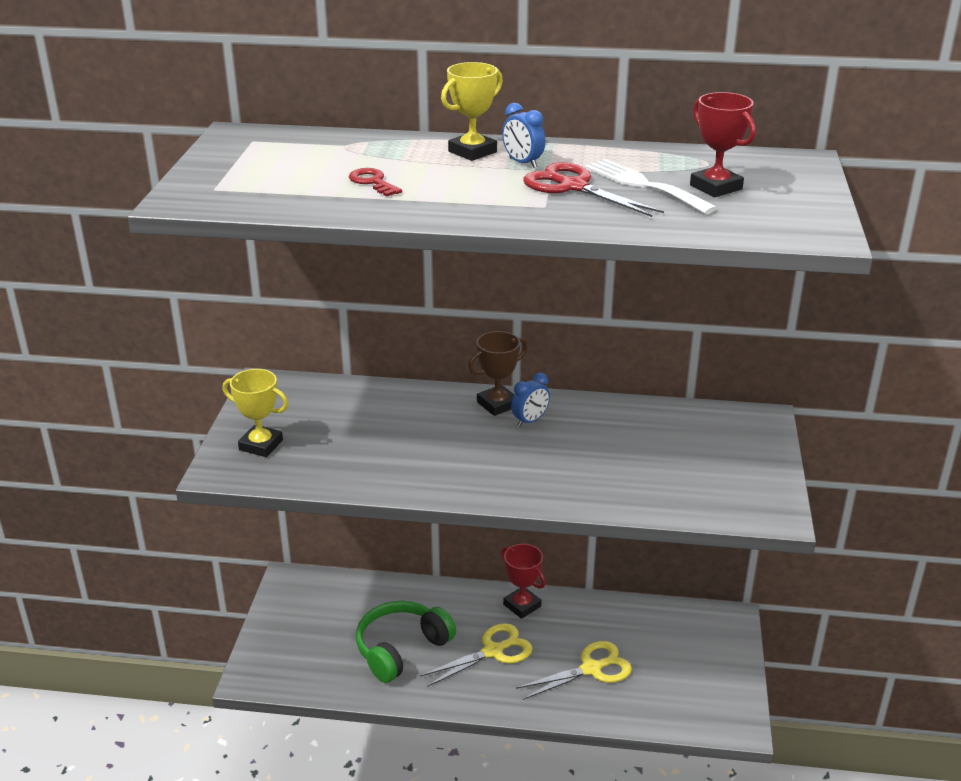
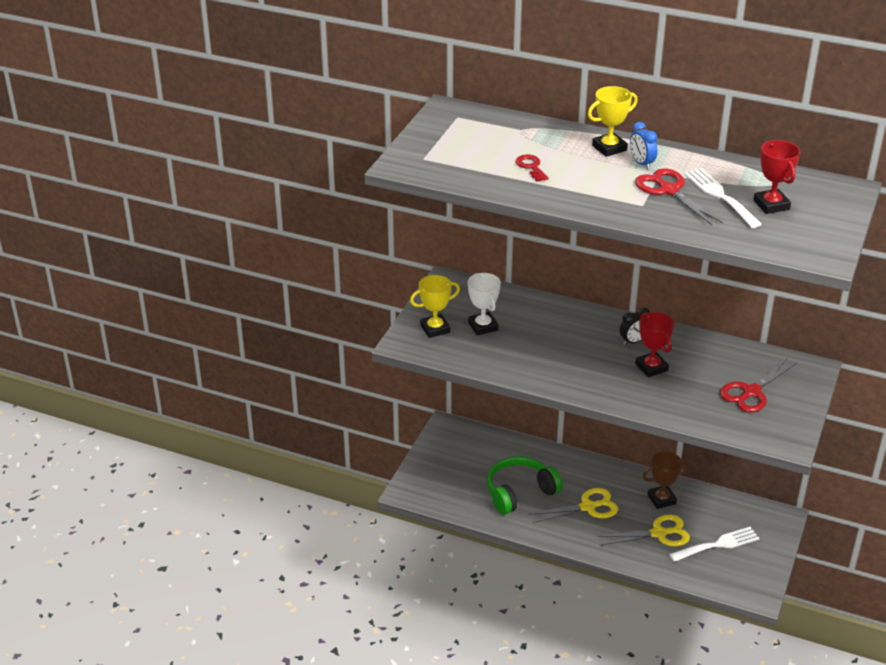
camera: 15 degrees right, 5 degrees up
yellow trophy [223,369,288,457] -> yellow trophy turned 60 degrees counterclockwise [410,275,460,338]
brown trophy [468,331,528,416] -> brown trophy moved to [643,451,689,509]
red trophy [501,544,546,619] -> red trophy moved to [635,312,674,377]
blue clock [511,373,550,427] -> black clock [620,308,650,345]
none -> white trophy [468,273,501,336]
none -> white fork [669,527,760,562]
none -> red scissors [720,359,797,412]

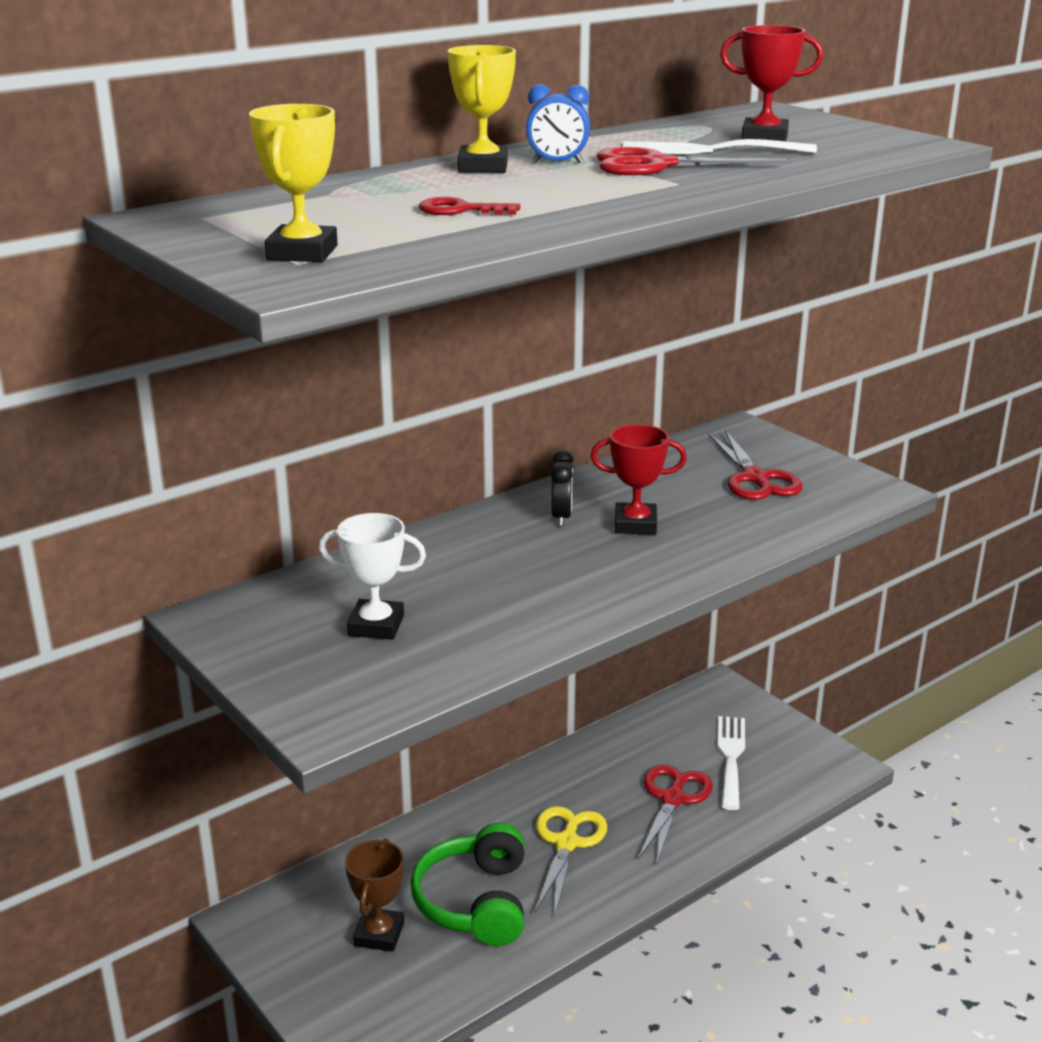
camera: 60 degrees left, 10 degrees down
yellow trophy [410,275,460,338] -> yellow trophy moved to [249,104,338,262]
yellow scissors [597,515,690,546] -> red scissors [638,764,713,865]
brown trophy [643,451,689,509] -> brown trophy moved to [345,838,404,952]

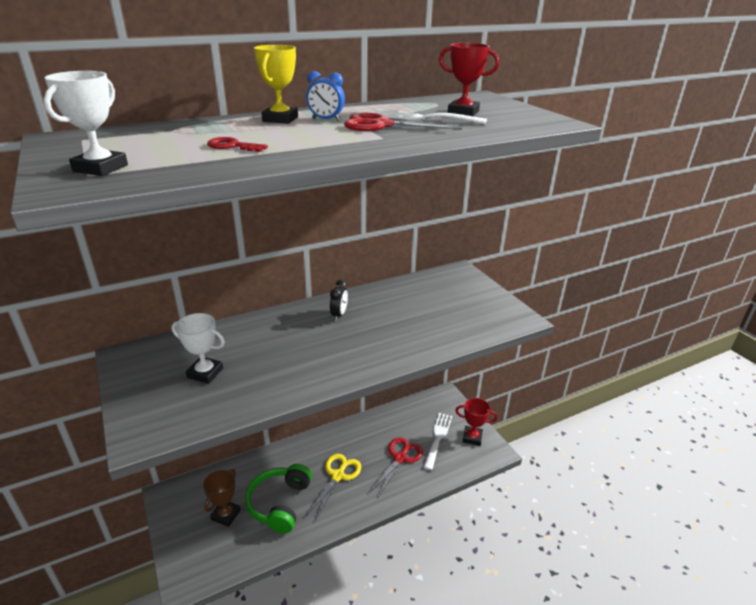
camera: 10 degrees right, 5 degrees up
yellow trophy [249,104,338,262] -> white trophy [44,71,128,176]
red trophy [591,424,687,535] -> red trophy moved to [455,398,498,446]
red scissors [709,430,802,500] -> none

